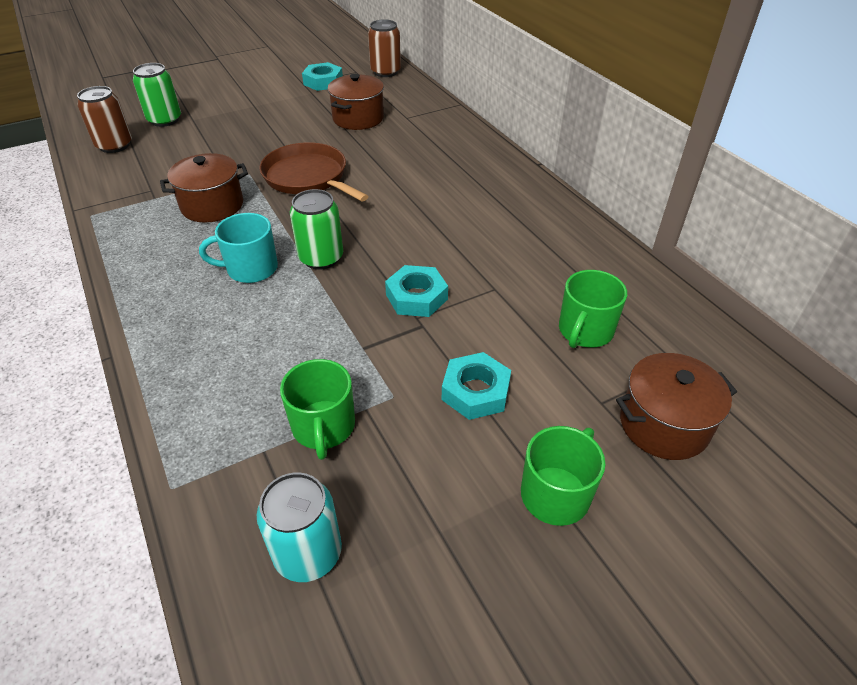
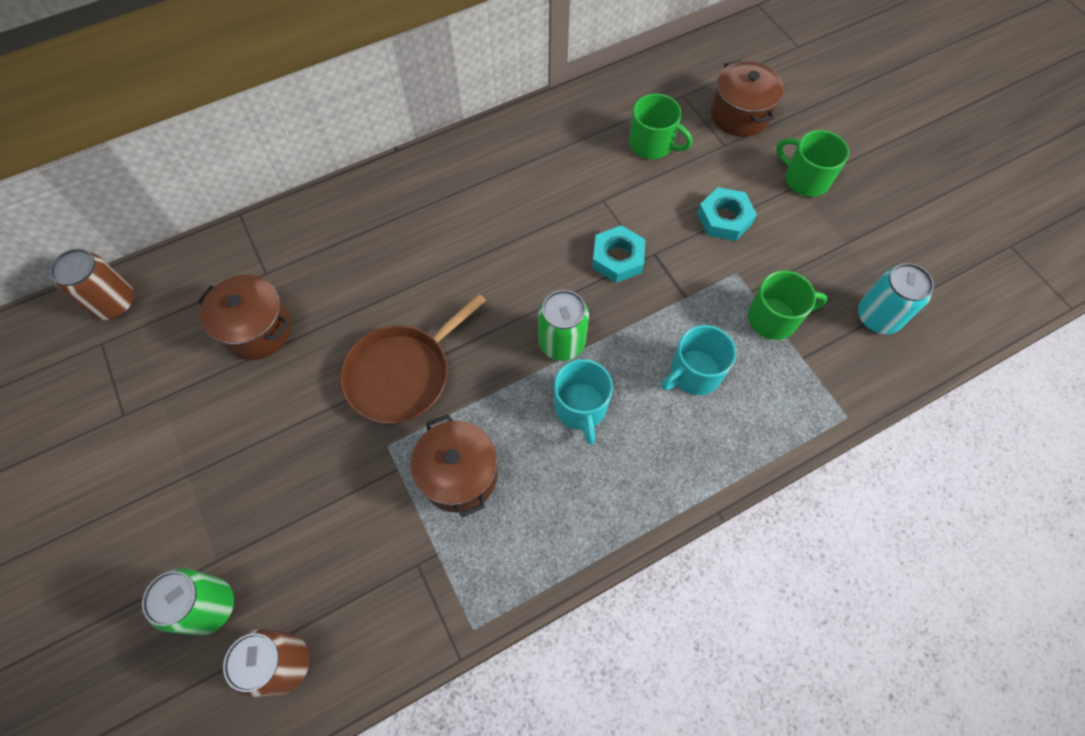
camera: 90 degrees left, 20 degrees up
turquoise nut [302,62,343,91] -> none
none -> turquoise mug [662,325,736,395]

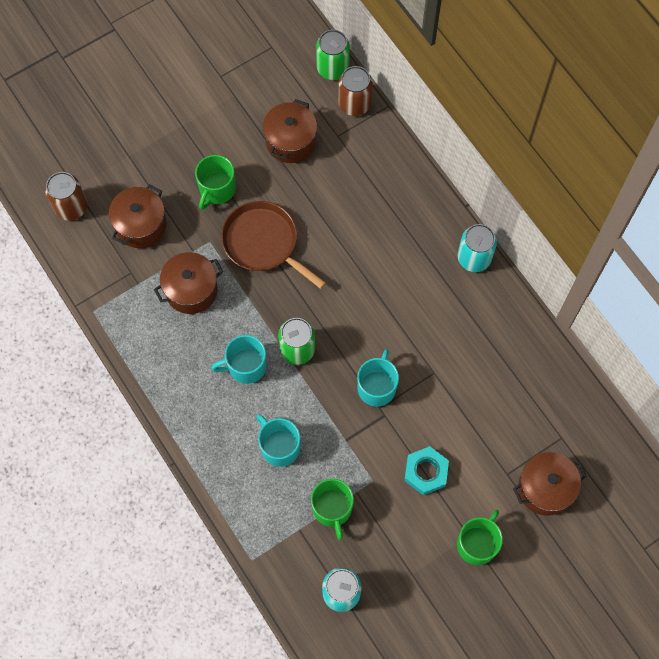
camera: 85 degrees right, 5 degrees up
brown can [50,249,134,320] -> brown can moved to [338,66,373,116]
green can [142,568,234,636] -> green can moved to [316,30,350,80]
turquoise nut [592,225,646,283] -> turquoise mug [357,349,399,407]
green mug [629,94,692,159] -> green mug moved to [195,155,236,210]
none -> brown pot [109,184,167,248]
none -> turquoise can [458,224,497,272]

